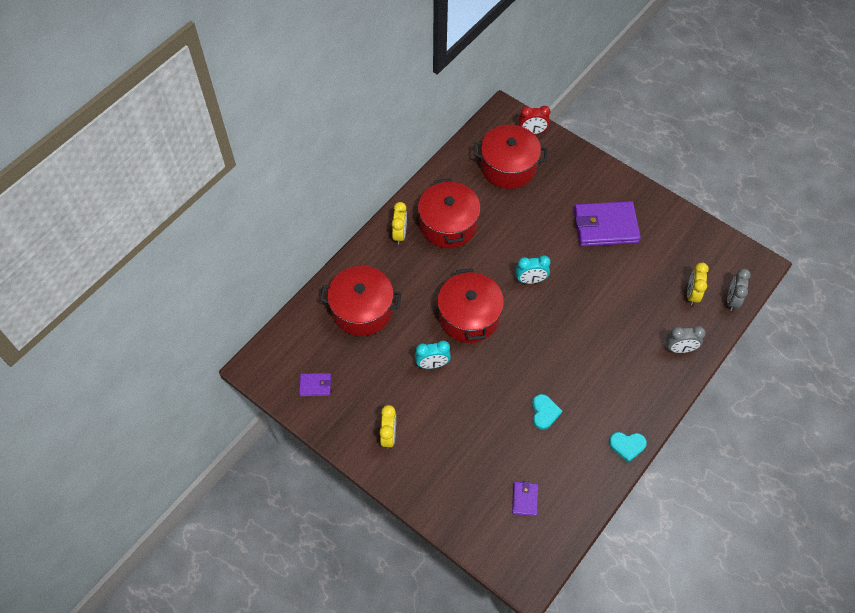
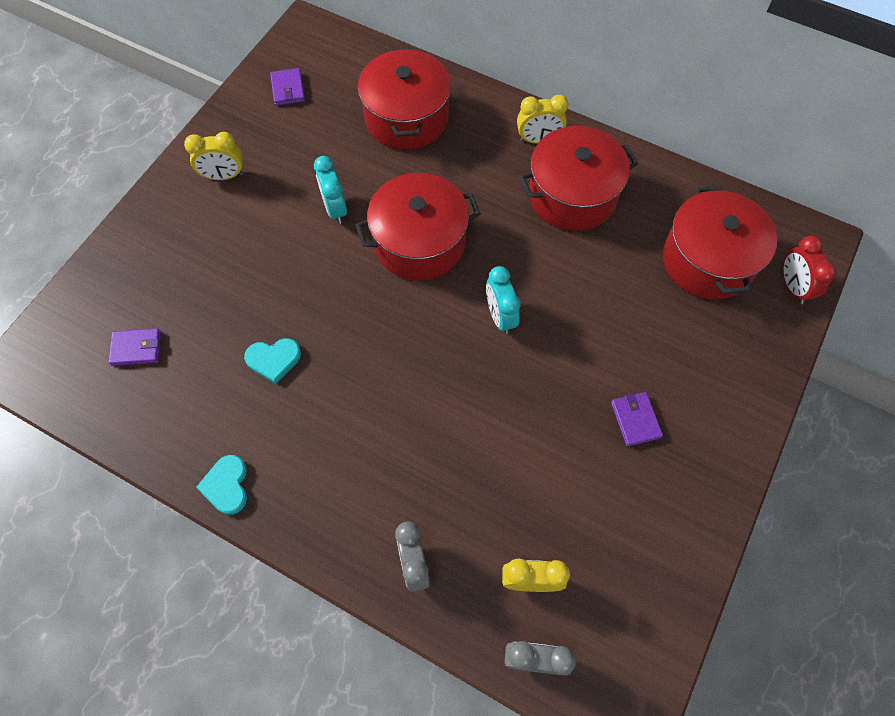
camera: 80 degrees right, 5 degrees up
purple wallet [574,201,641,246] -> purple wallet [611,392,663,446], size x0.46

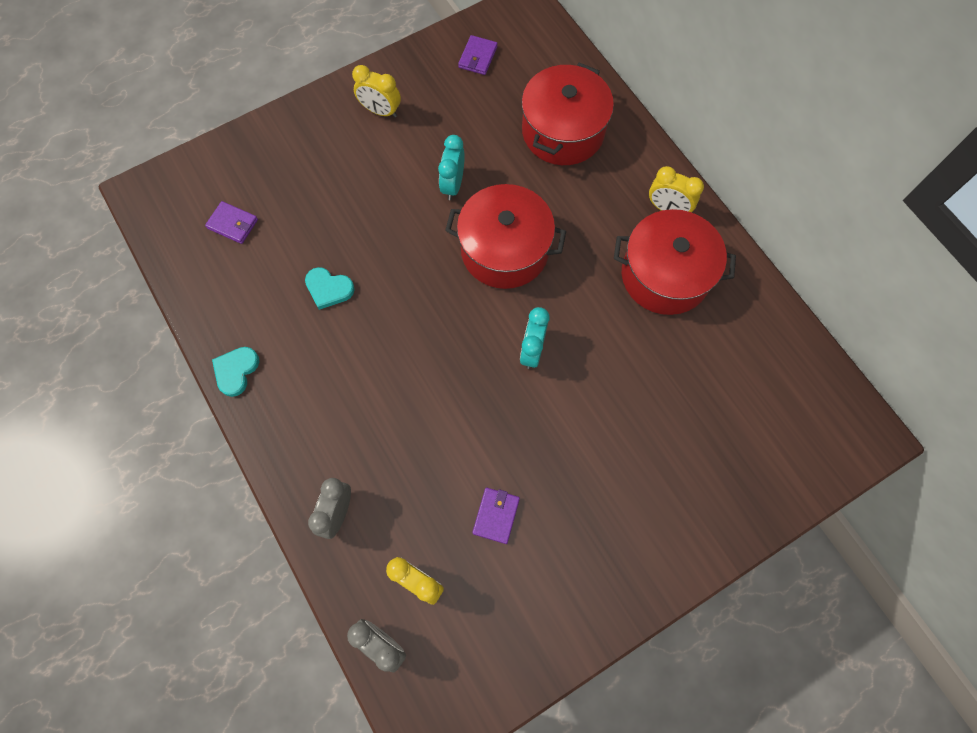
camera: 30 degrees right, 5 degrees up
purple wallet [611,392,663,446] -> purple wallet moved to [472,488,520,544]
red pot [663,186,777,299] -> none
red clock [783,236,836,304] -> none

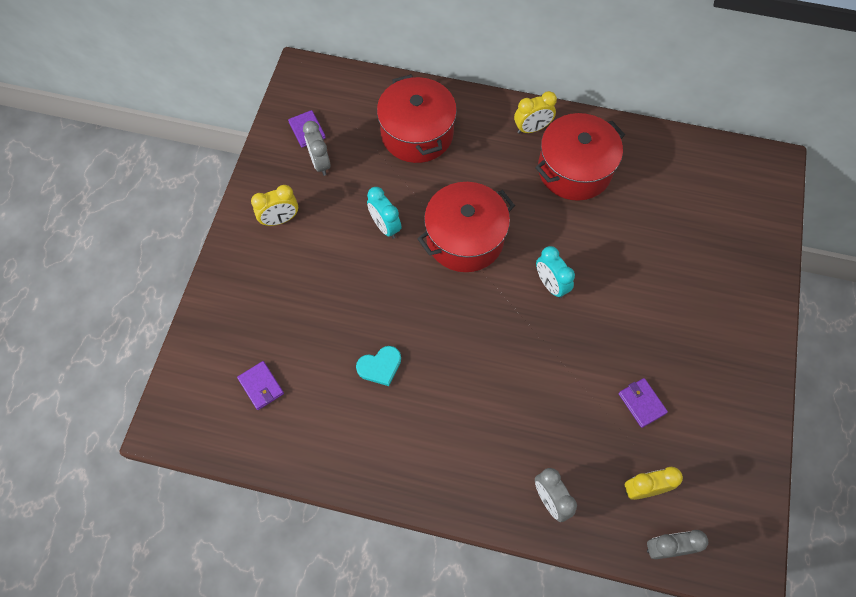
camera: 45 degrees left, 5 degrees down
purple wallet [205,201,258,244] -> purple wallet turned 75 degrees clockwise [237,361,284,410]
turquoise heart [212,347,259,397] -> none
none -> grey clock [303,121,330,176]

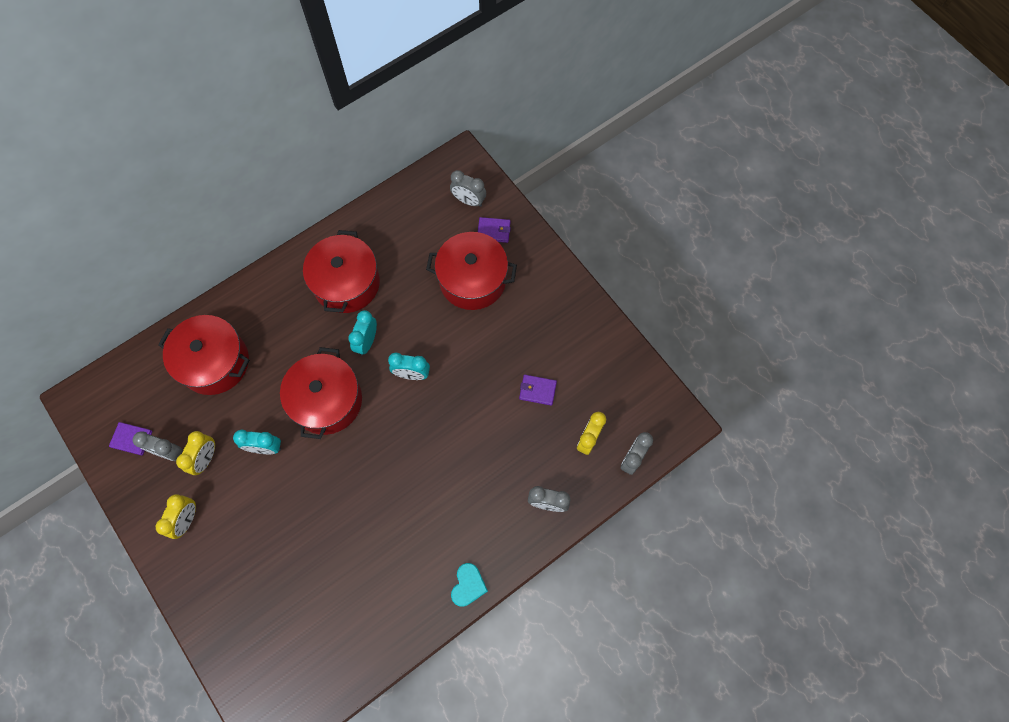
camera: 50 degrees left, 5 degrees up
purple wallet [237,361,284,410] -> purple wallet moved to [478,217,511,243]
turquoise heart [356,346,401,386] -> turquoise heart moved to [451,563,488,607]
yellow clock [514,91,557,134] -> yellow clock moved to [176,431,215,475]
none -> turquoise clock [348,310,377,355]
none -> red pot [426,232,517,310]
none -> grey clock [450,170,486,207]

